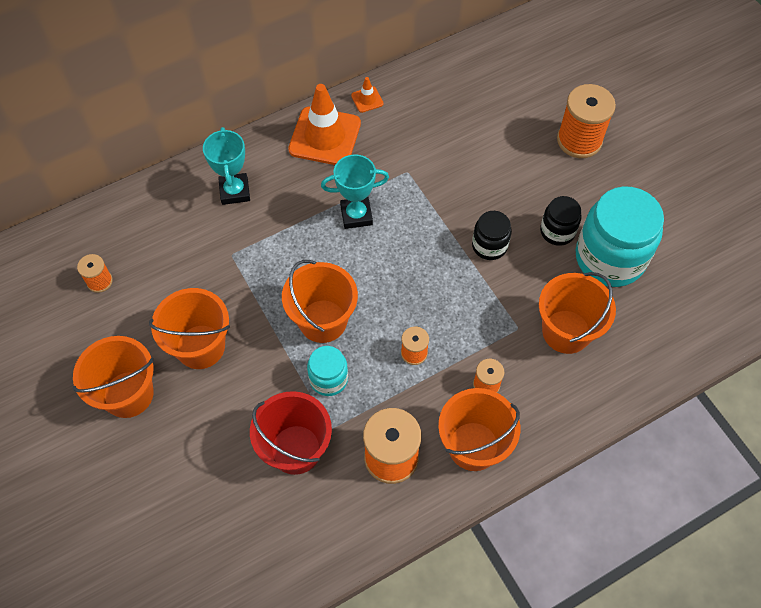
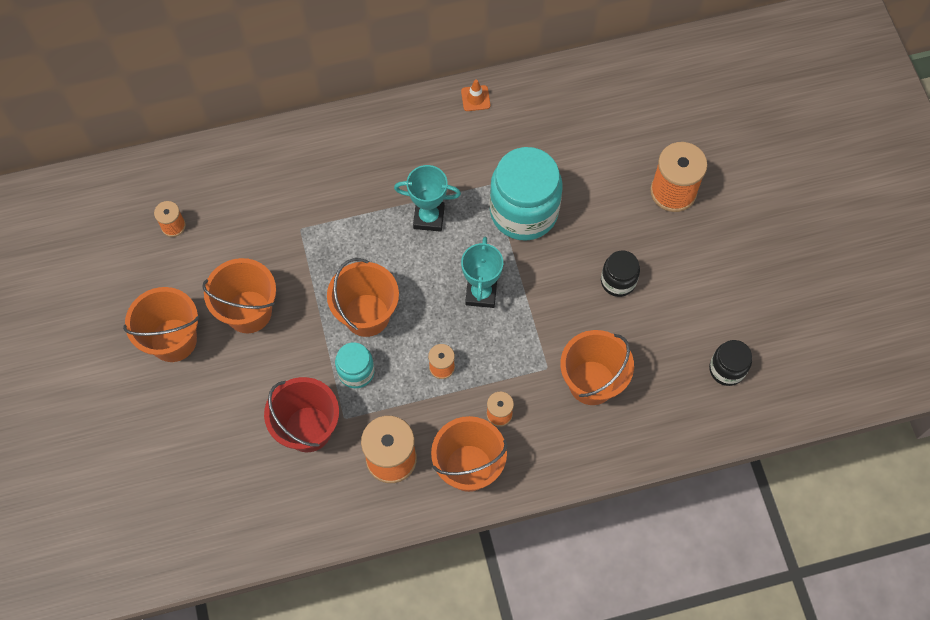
camera: 15 degrees right, 5 degrees up
turquoise trophy [203,127,250,205] -> turquoise trophy moved to [461,237,503,308]
orange traffic cone [288,84,361,165] -> none
black jar [472,211,512,260] -> black jar moved to [709,340,752,386]
turquoise jar [576,186,664,287] -> turquoise jar moved to [490,147,563,241]

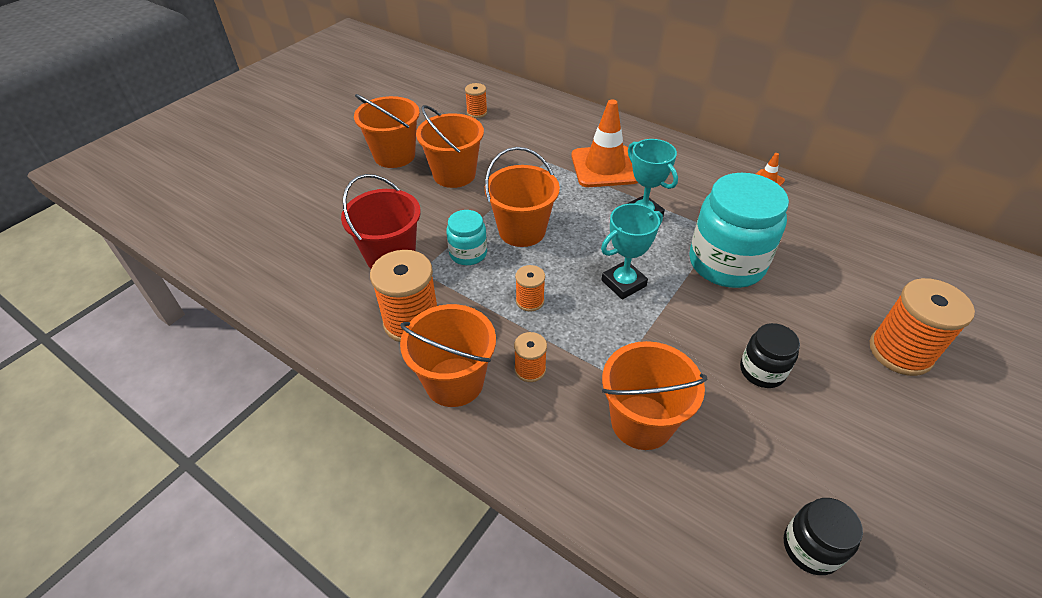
camera: 50 degrees right, 20 degrees down
none -> orange traffic cone [571,100,638,187]

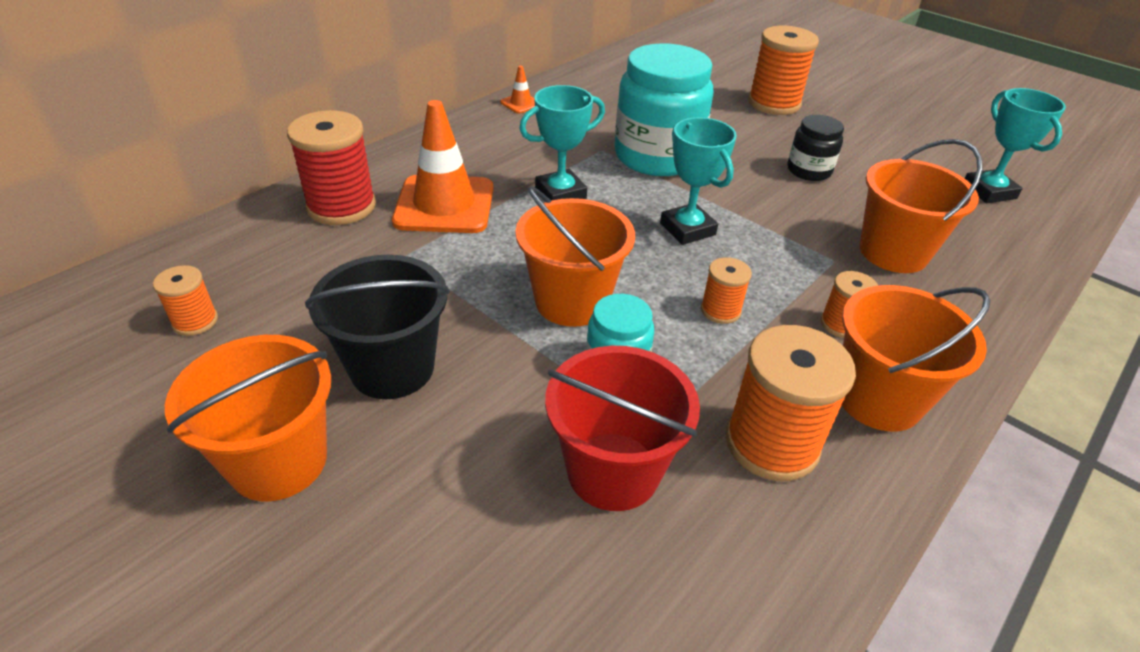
camera: 85 degrees left, 5 degrees down
orange bucket [416,105,484,188] -> black bucket [305,255,450,399]
black jar [784,498,863,575] -> turquoise trophy [965,88,1066,203]
none -> red spool [287,110,376,225]

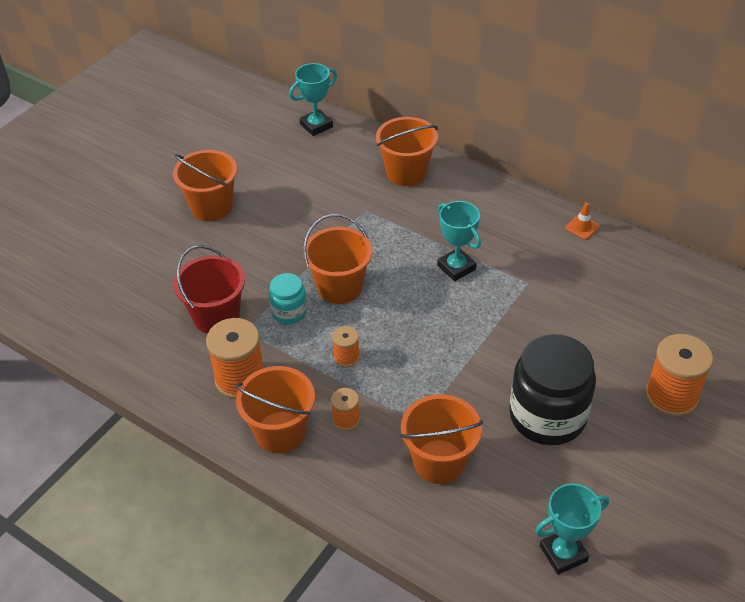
camera: 85 degrees right, 5 degrees up
orange spool [153,265,218,336] -> none
red spool [287,110,376,225] -> orange bucket [376,117,438,186]
black bucket [305,255,450,399] -> none
orange traffic cone [392,100,494,233] -> none
turquoise jar [615,43,713,176] -> none
turquoise trophy [660,117,737,245] -> turquoise trophy moved to [289,63,337,136]
black jar [787,115,844,181] -> black jar [509,334,596,445], size x1.97

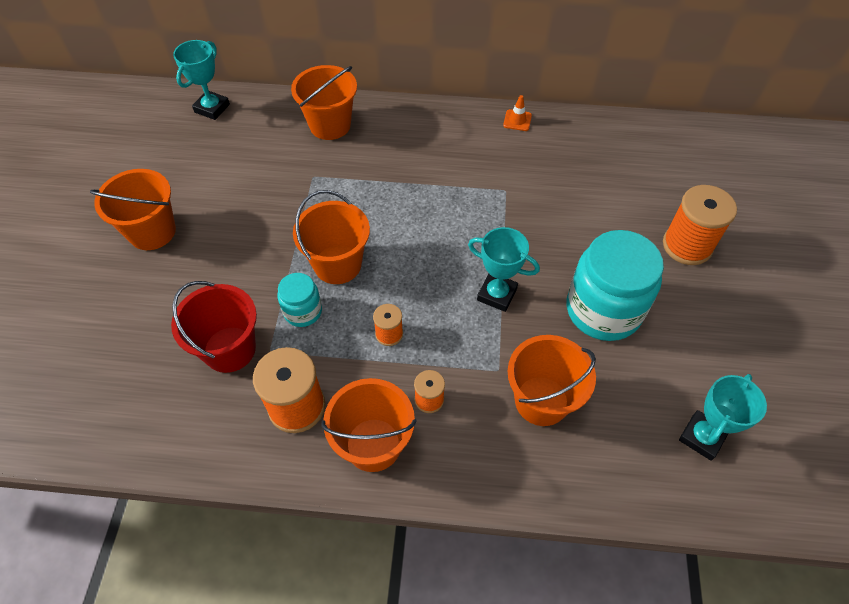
camera: 30 degrees left, 10 degrees up
turquoise trophy [437,201,481,281] -> turquoise trophy moved to [468,227,540,312]
black jar [509,334,596,445] -> turquoise jar [567,230,664,341]

